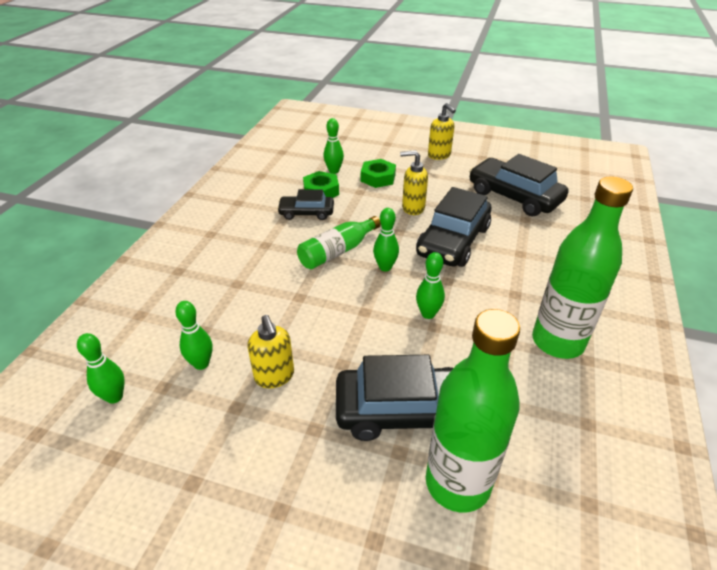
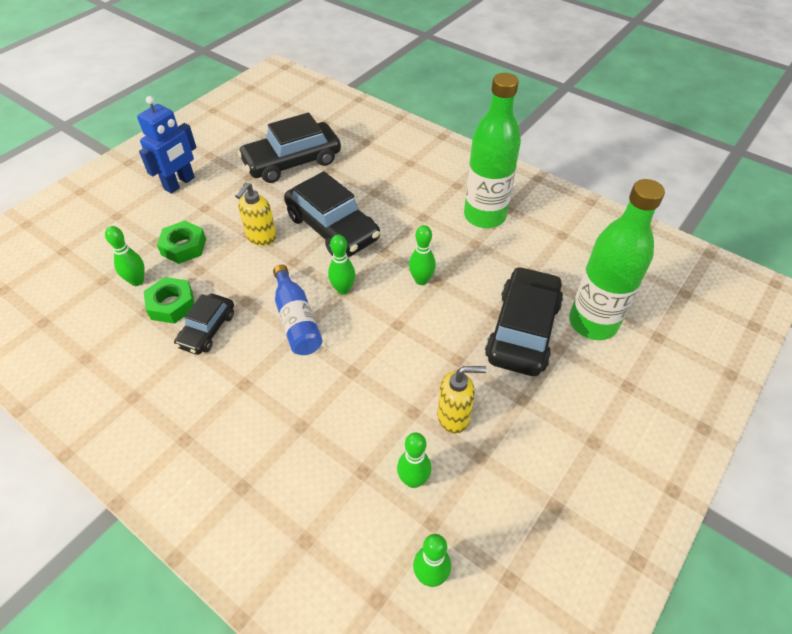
camera: 70 degrees left, 10 degrees up
green bottle [297,216,381,269] -> blue bottle [273,265,322,355]
yellow soap dispenser [428,103,456,160] -> blue robot [137,96,196,194]

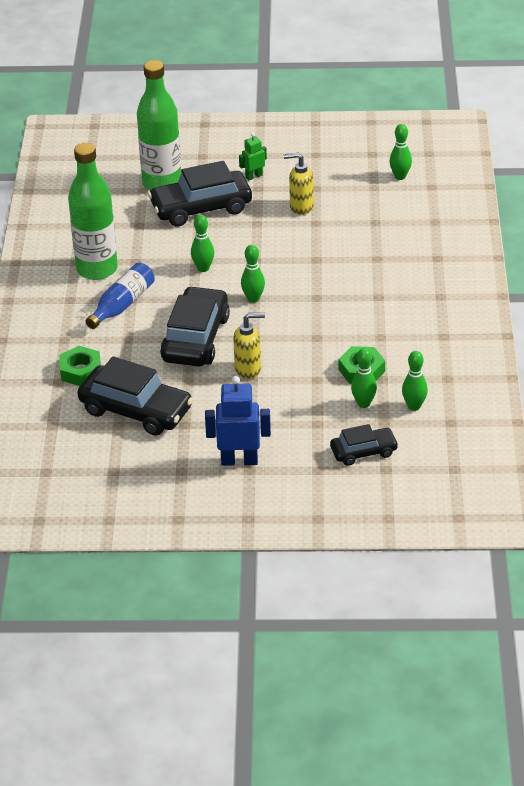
camera: 125 degrees left, 10 degrees down
green nut [157,221,206,264] -> green nut moved to [59,346,101,386]
black car [174,294,234,355] -> black car moved to [330,424,399,466]
blue bottle [273,265,322,355] -> blue bottle moved to [86,263,155,329]
green bowling pin [397,432,431,488] -> green bowling pin moved to [402,351,428,411]
yellow soap dispenser [437,366,487,434] -> yellow soap dispenser turned 45 degrees counterclockwise [284,153,314,215]
none -> green robot [239,133,267,181]

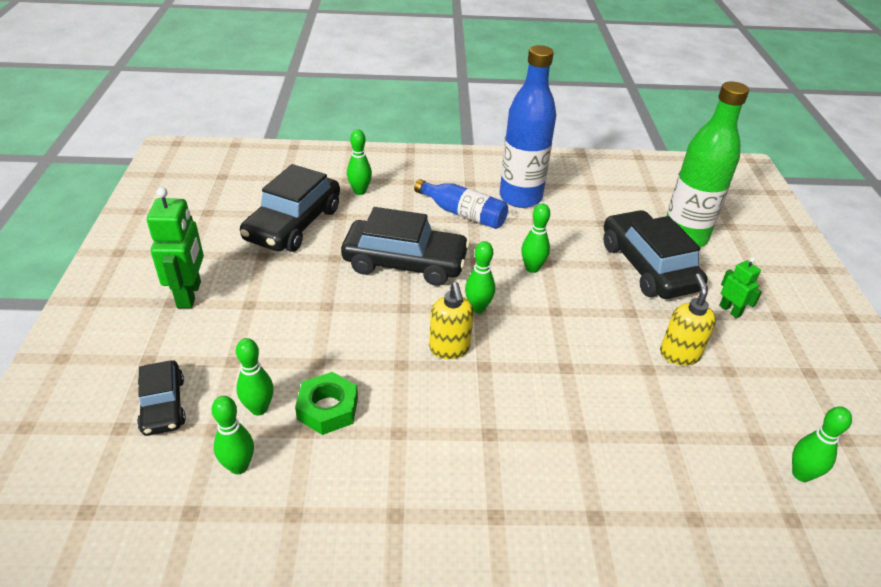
camera: 85 degrees right, 0 degrees up
green nut [59,346,101,386] -> green bowling pin [347,129,372,195]
green bottle [68,143,118,280] -> blue bottle [500,45,556,208]
blue robot [205,376,271,466] -> green robot [147,187,204,308]
yellow soap dispenser [233,313,265,379] -> yellow soap dispenser moved to [429,282,474,359]

